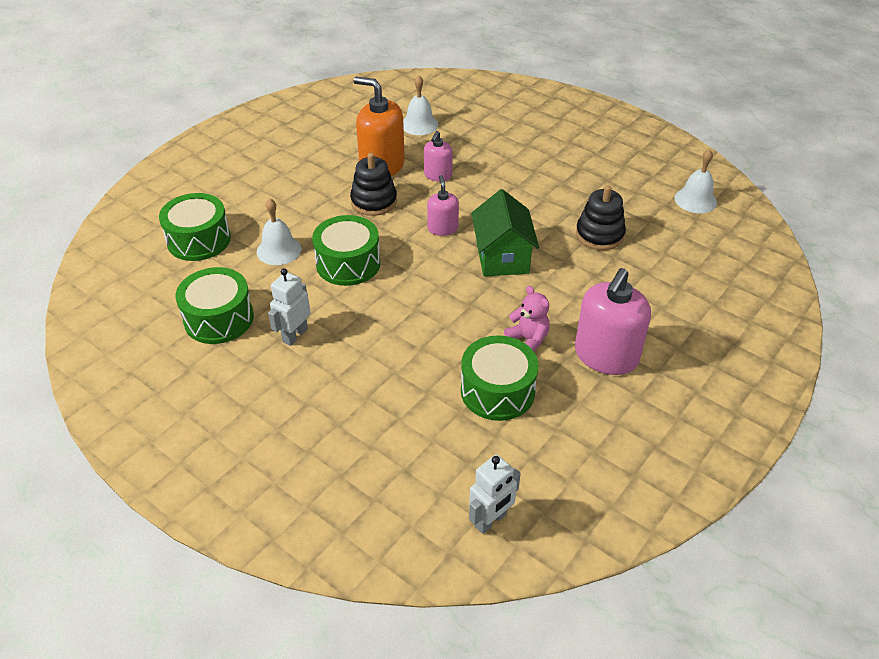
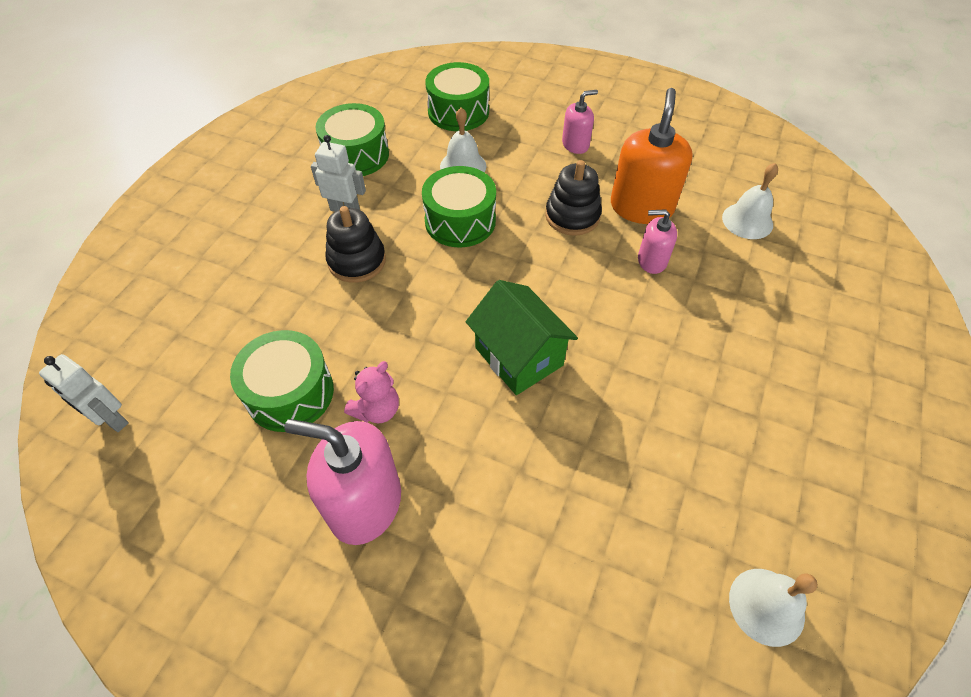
camera: 75 degrees right, 10 degrees up
pink soap dispenser [427,175,459,236] -> pink soap dispenser moved to [562,90,598,154]
green house [471,189,539,277] -> green house turned 75 degrees clockwise [466,280,578,395]
black stacking toy [576,185,626,250] -> black stacking toy moved to [325,206,386,283]

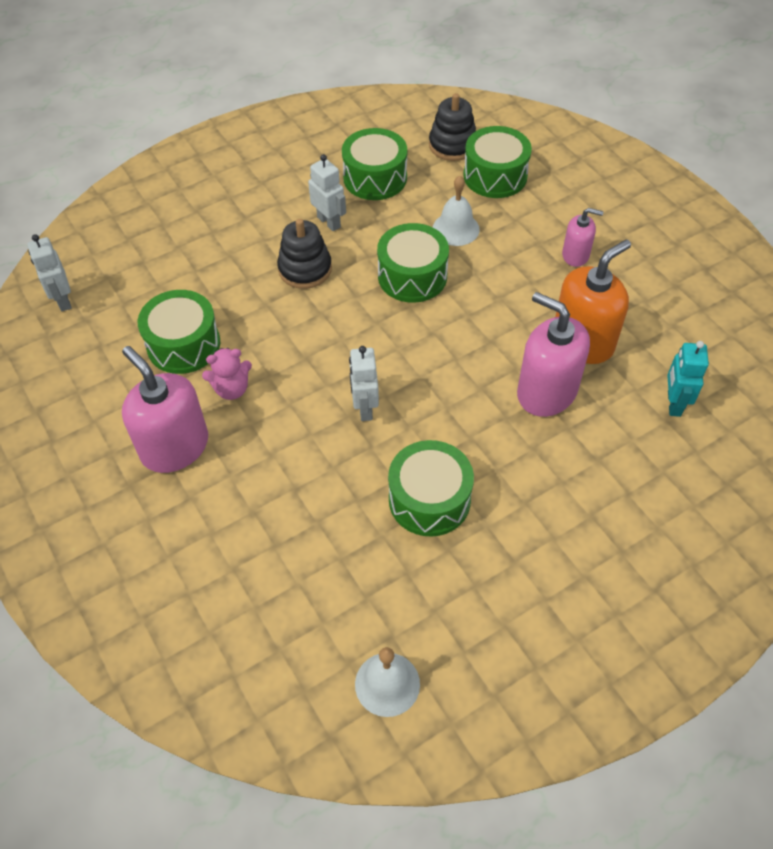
camera: 35 degrees right, 0 degrees up
green house [466,280,578,395] -> white robot [349,346,379,421]
black stacking toy [545,160,602,236] -> black stacking toy moved to [429,93,476,161]
pink soap dispenser [638,209,677,274] -> pink soap dispenser [517,292,590,417], size x1.83
white bell [722,163,778,239] -> turquoise robot [667,341,709,417]
none -> green drum [388,440,474,537]

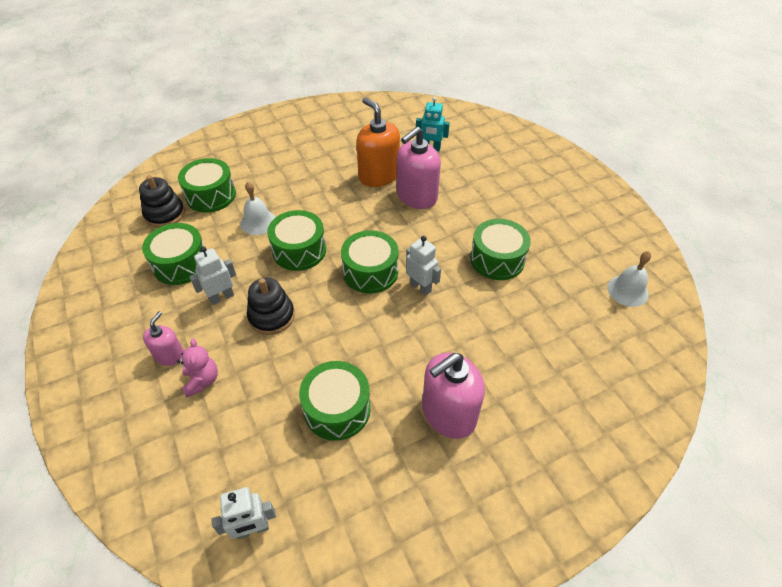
camera: 85 degrees left, 5 degrees down
pink teddy bear [202,348,252,400] -> pink teddy bear moved to [177,339,218,398]
white robot [349,346,379,421] -> white robot turned 135 degrees counterclockwise [406,236,441,295]
pink soap dispenser [562,208,603,267] -> pink soap dispenser moved to [143,311,184,366]
none -> green drum [341,230,399,294]

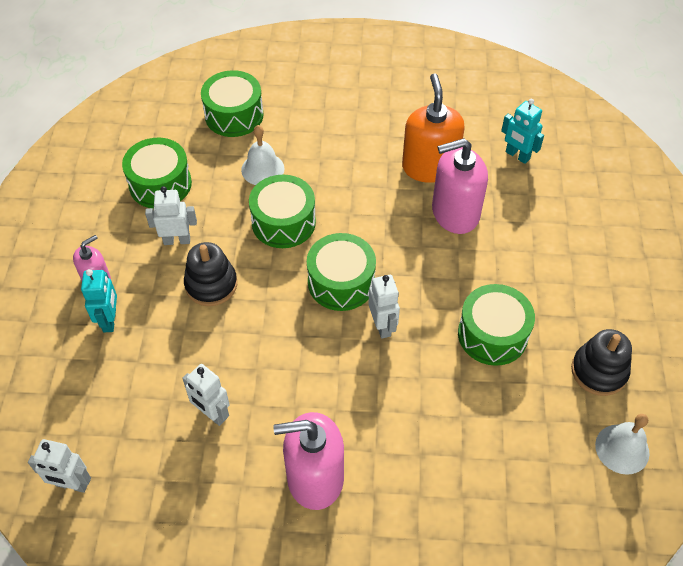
camera: 30 degrees right, 5 degrees up
black stacking toy [139,175,185,228] -> black stacking toy moved to [571,329,632,396]
pink teddy bear [177,339,218,398] -> turquoise robot [81,269,117,332]
green drum [299,361,371,441] -> white robot [182,364,230,426]

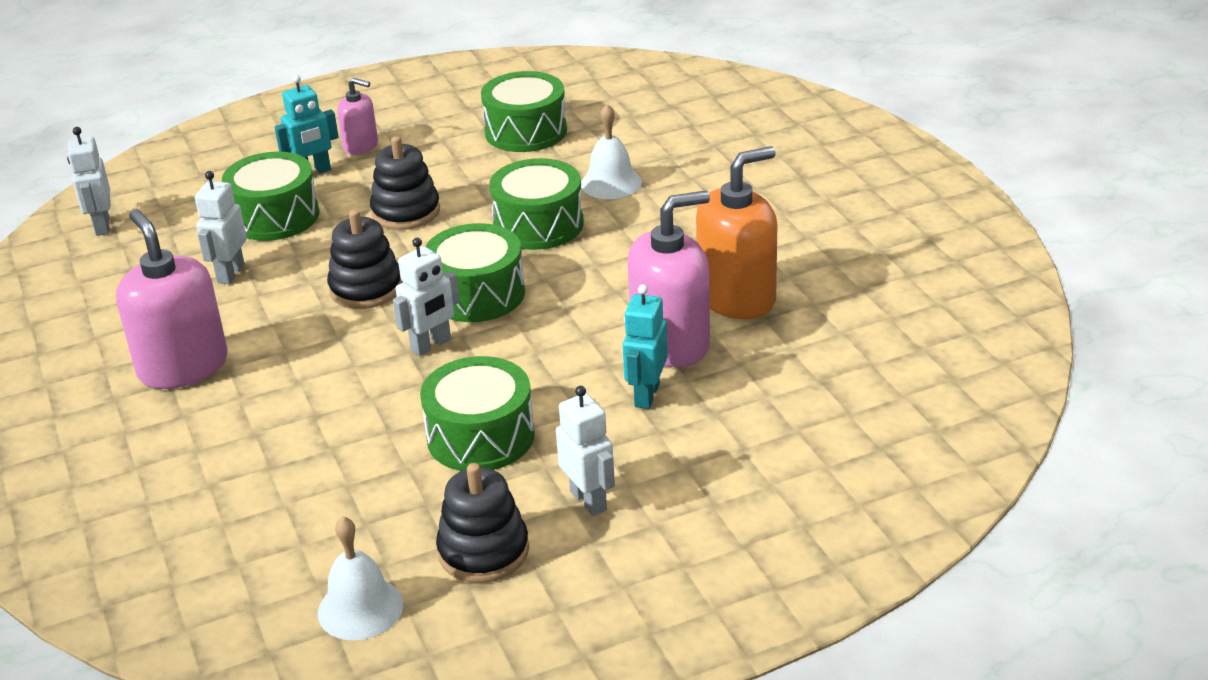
camera: 65 degrees right, 20 degrees down
white robot [145,186,197,245] -> white robot moved to [556,386,615,516]
green drum [201,70,264,137] -> green drum moved to [222,152,319,241]
pink soap dispenser [432,138,488,234] -> pink soap dispenser turned 105 degrees clockwise [628,190,710,367]
turquoise robot [501,99,544,164] -> turquoise robot moved to [623,284,668,409]
none -> black stacking toy [327,210,403,309]

